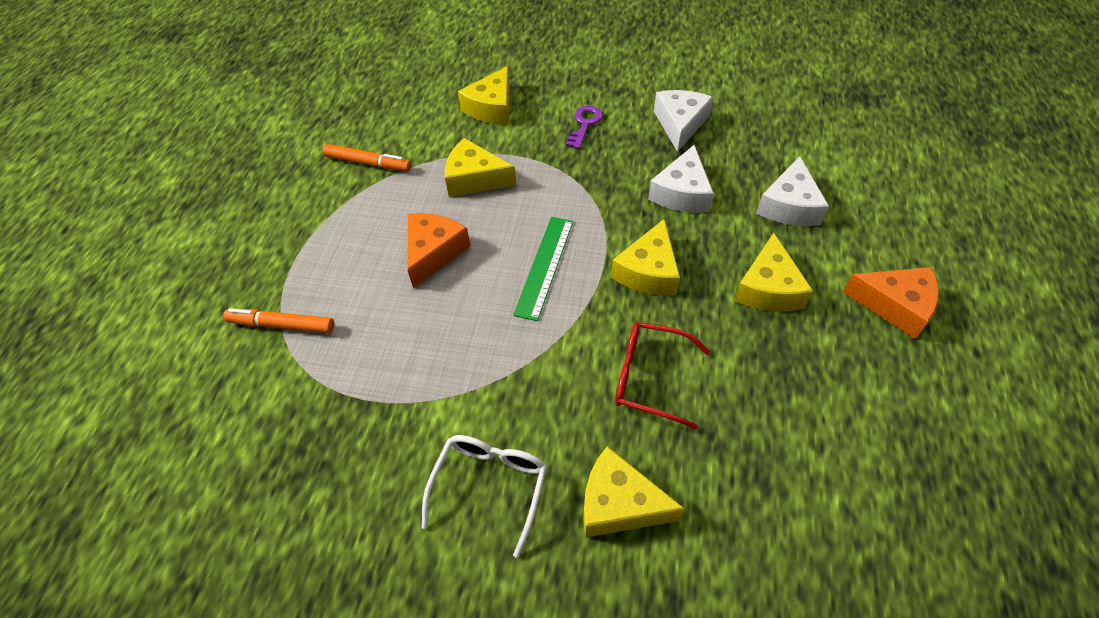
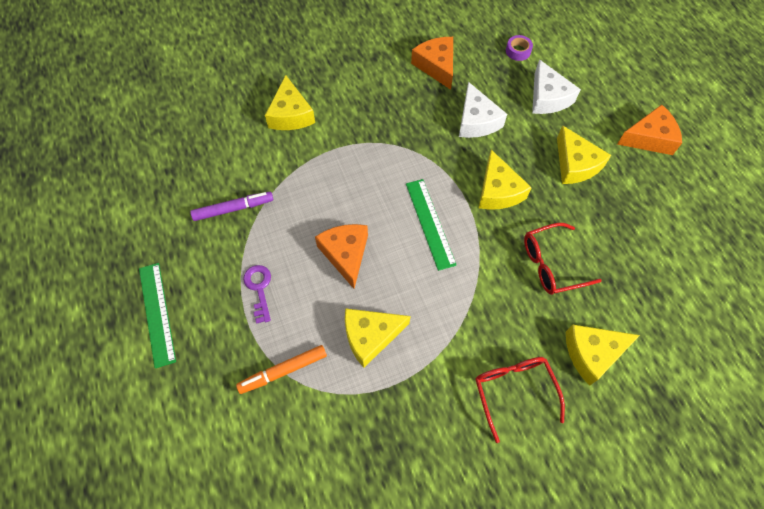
camera: 35 degrees left, 10 degrees up
orange marker [323,144,411,171] -> purple marker [190,192,273,221]
white glasses [422,435,547,558] -> red glasses [475,357,565,443]
yellow cheese [445,138,516,197] -> yellow cheese moved to [345,308,410,368]
purple key [566,106,603,149] -> purple key moved to [243,265,271,323]
white cheese [654,90,713,152] -> orange cheese [411,37,453,90]
none -> green ruler [139,263,176,368]
none -> purple tape [506,35,533,61]

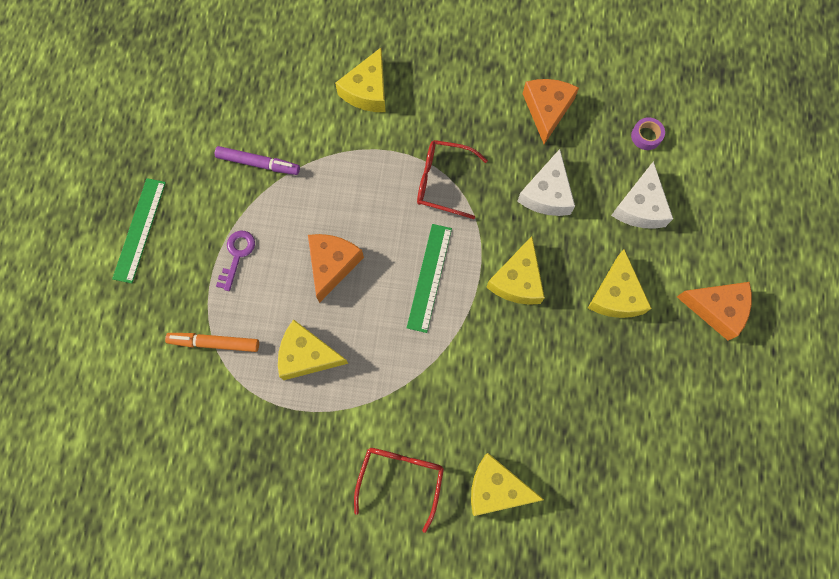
camera: 30 degrees right, 10 degrees up
red glasses [524,223,602,295] -> red glasses moved to [417,140,488,219]

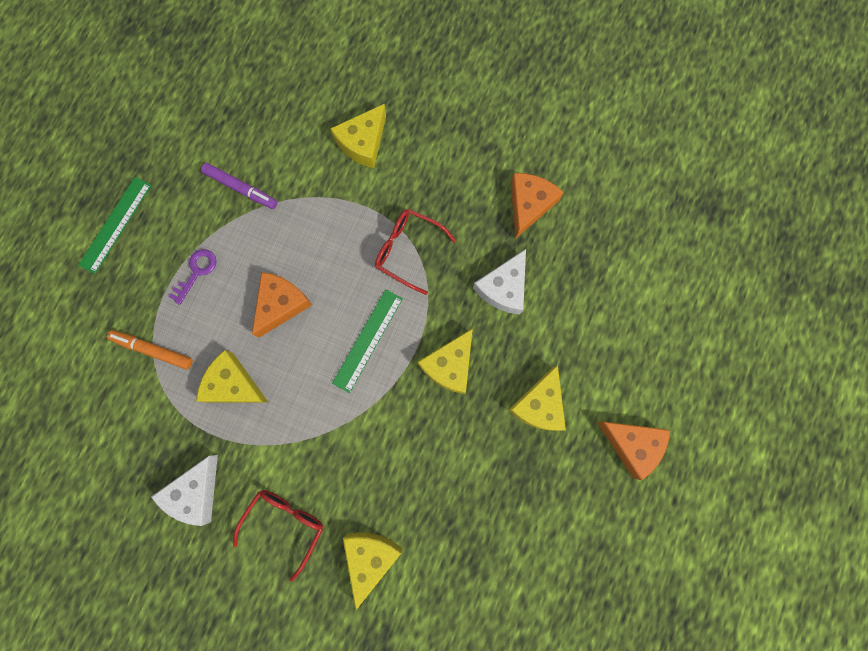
camera: 15 degrees right, 5 degrees up
yellow cheese [471,453,544,516] -> yellow cheese turned 75 degrees clockwise [343,532,403,610]
white cheese [611,161,673,229] -> white cheese moved to [151,455,218,526]
purple tape [631,117,665,150] -> none

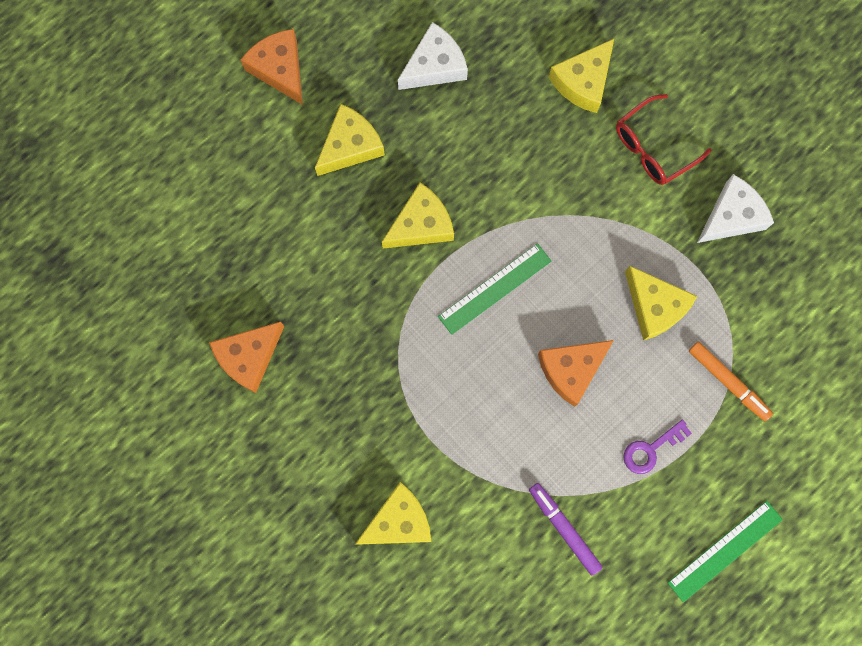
camera: 155 degrees left, 0 degrees up
red glasses [375,209,456,295] -> none
white cheese [473,249,526,315] -> white cheese moved to [398,22,468,90]

